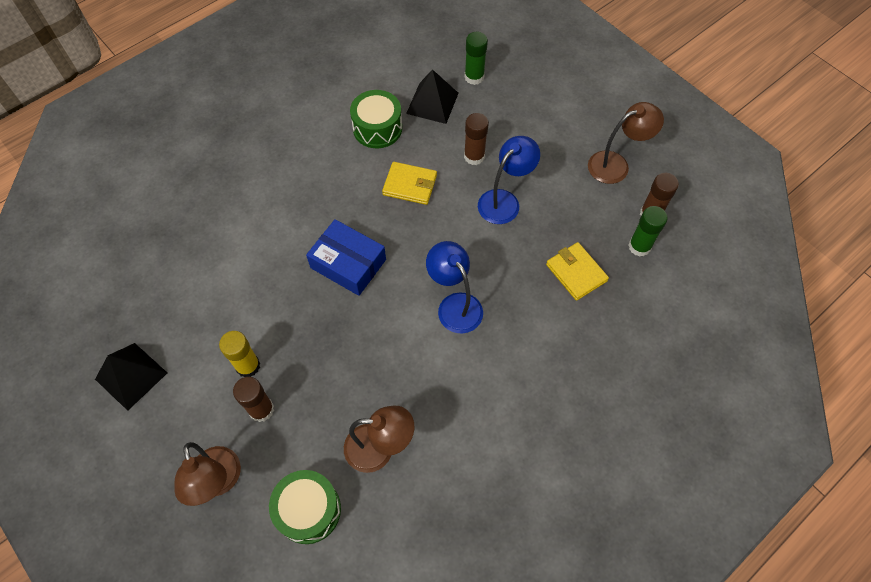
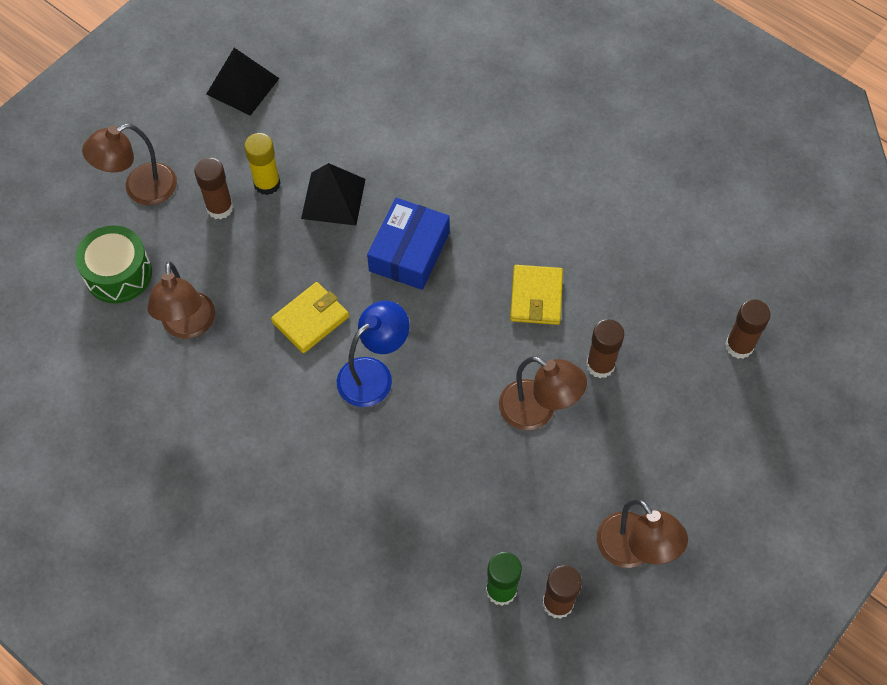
camera: 80 degrees right, 0 degrees up
green drum [350,90,402,148] -> none
black pyramid [406,69,458,124] -> black pyramid moved to [301,163,365,225]
green glue stick [465,32,488,85] -> brown glue stick [725,299,771,359]
blue lamp [478,136,540,224] -> brown lamp [499,356,587,430]
yellow wallet [546,242,609,301] -> yellow wallet moved to [271,282,349,353]

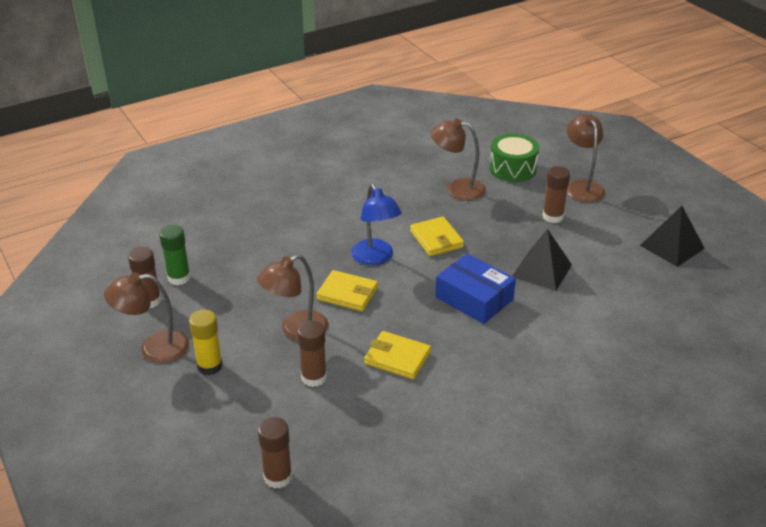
camera: 110 degrees right, 25 degrees down
yellow glue stick [244,133,281,195] -> yellow glue stick moved to [189,309,223,375]
none -> yellow wallet [316,270,378,311]

